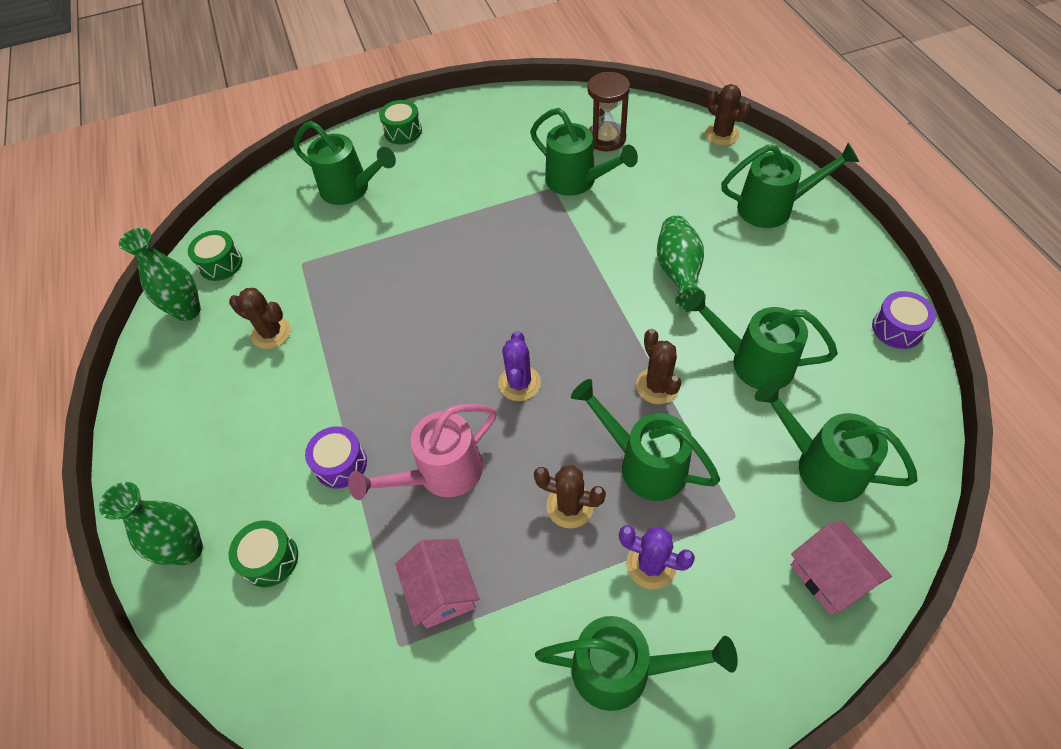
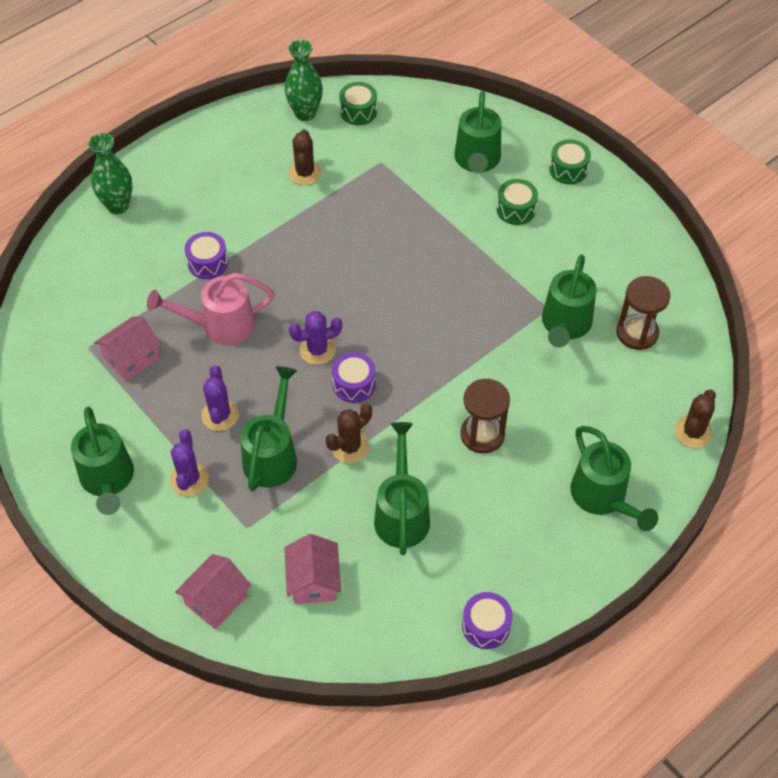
camera: 65 degrees right, 0 degrees up
green drum [229,520,298,588] -> green drum moved to [496,179,538,225]
pink watering can [348,404,496,500] -> pink watering can turned 45 degrees counterclockwise [147,273,275,346]
brown cactus [534,465,606,528] -> purple cactus [201,365,239,431]
green vase [657,215,706,309] -> brown hourglass [460,379,510,454]
green watering can [755,380,917,502] -> pink house [284,534,341,604]
none -> purple drum [332,352,376,403]

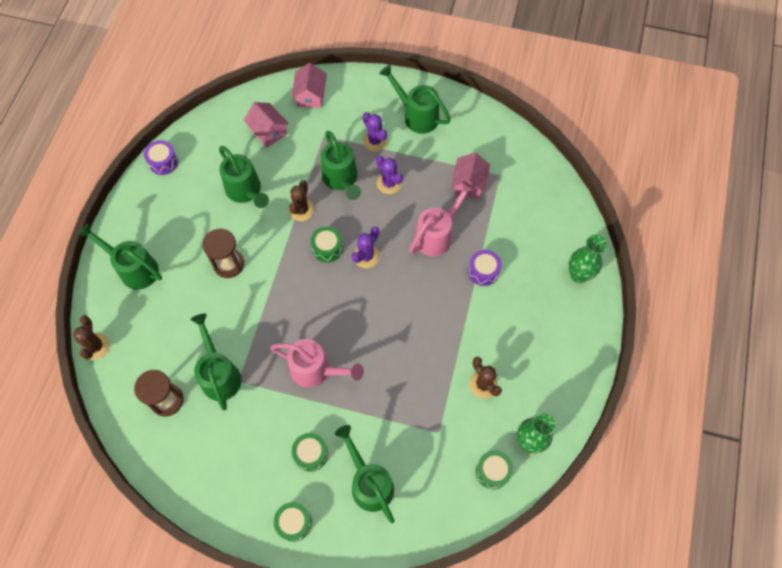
camera: 145 degrees right, 10 degrees up
purple drum [332,352,376,403] -> green drum [311,227,343,263]
none -> pink watering can [270,339,364,388]

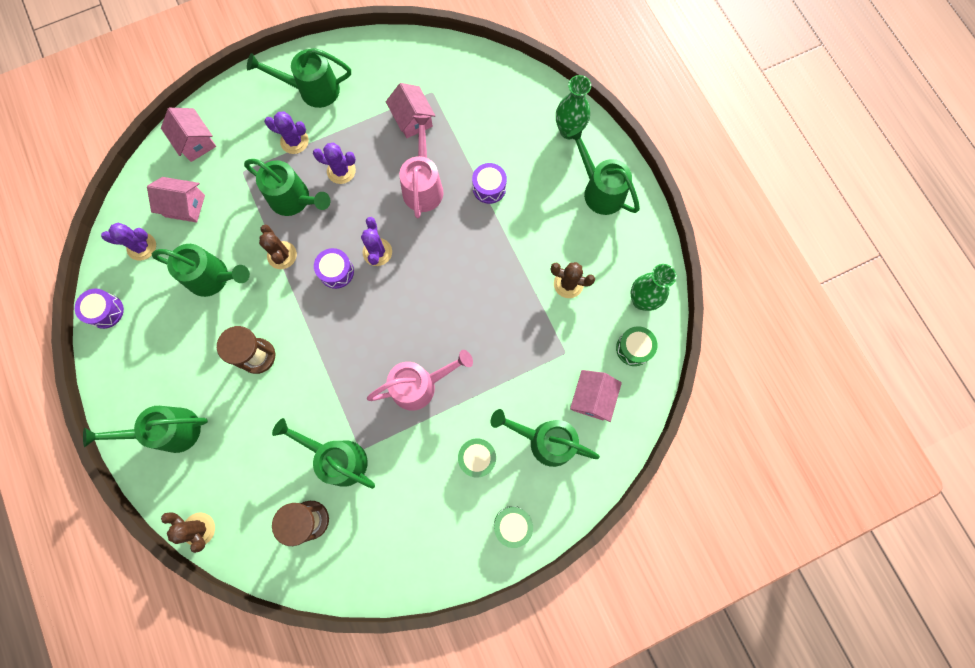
camera: 40 degrees left, 10 degrees up
green drum [311,227,343,263] -> purple drum [314,248,354,289]
none -> purple cactus [101,222,156,261]
none -> green watering can [567,126,640,215]
none -> pink house [570,370,622,422]

